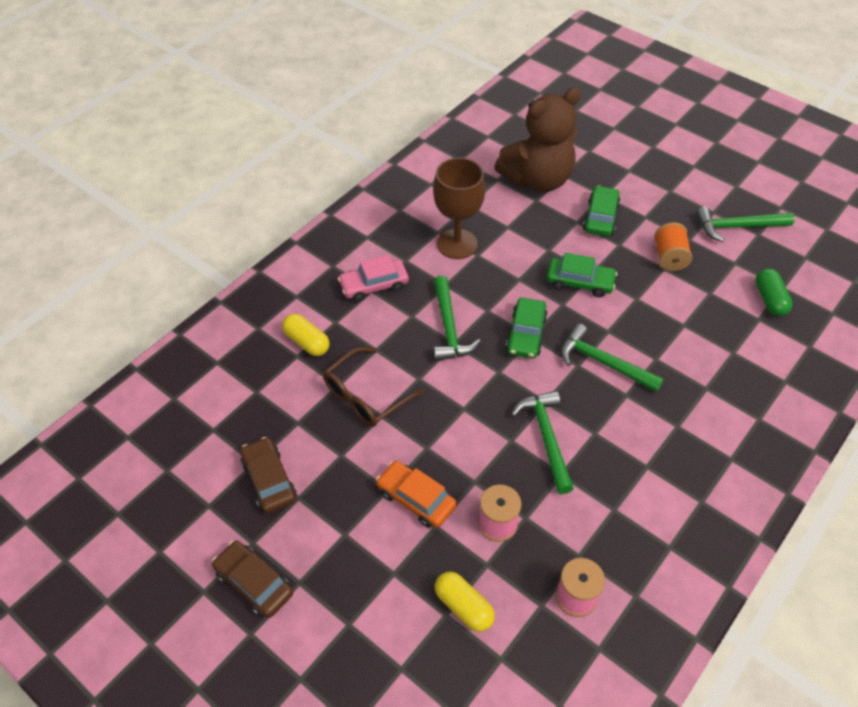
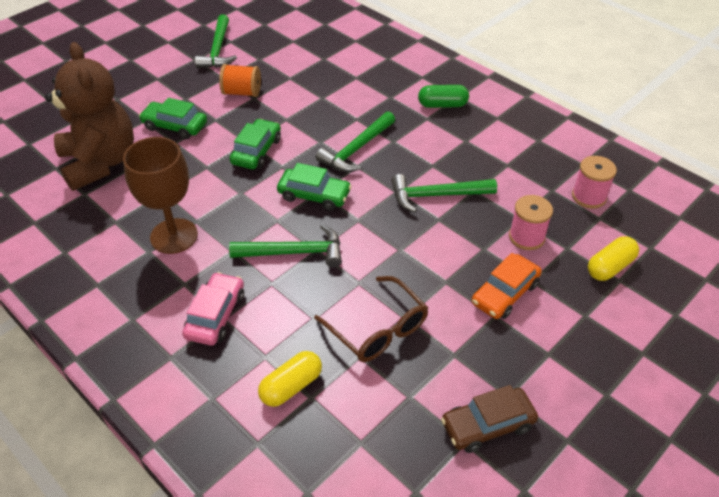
camera: 85 degrees left, 5 degrees down
brown car [212,541,293,618] -> none
pink car [338,255,409,302] -> pink car turned 150 degrees counterclockwise [182,272,244,346]
green capsule [755,268,793,316] -> green capsule moved to [418,85,469,108]

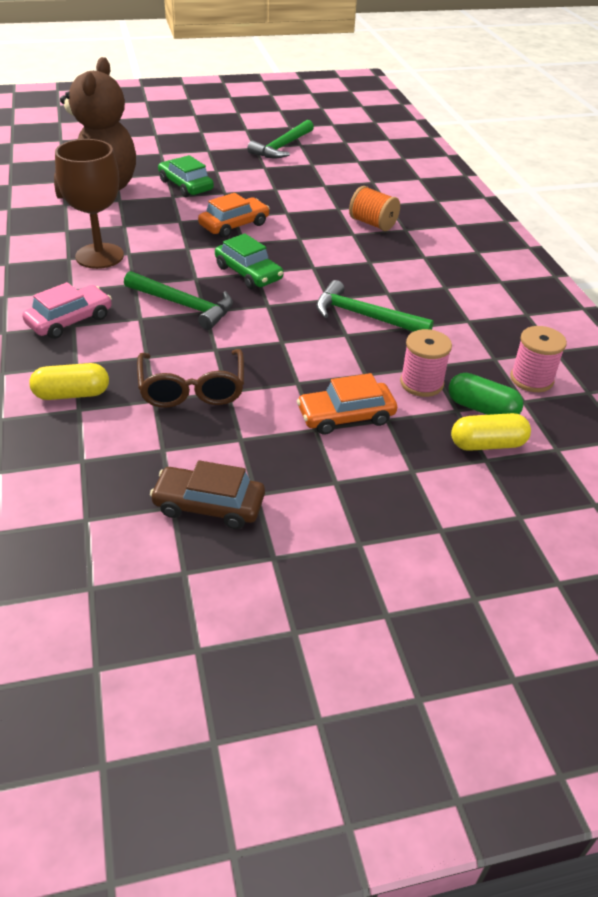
camera: 30 degrees right, 5 degrees down
orange spool [219,64,261,97] -> orange spool moved to [349,186,400,231]
green car [229,119,281,169] -> orange car [198,193,270,238]
green hammer [315,111,395,172] -> none
green capsule [418,85,469,108] -> green capsule moved to [448,373,523,415]

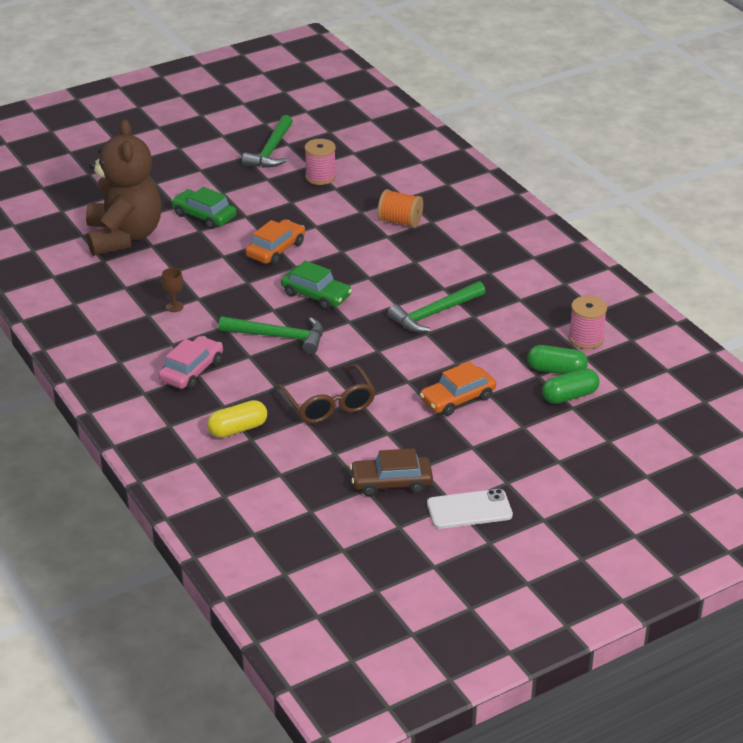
camera: 15 degrees left, 5 degrees down
brown goblet [55,139,124,269] -> brown goblet [161,268,184,312], size x0.40
green hammer [316,280,433,332] -> green hammer turned 45 degrees counterclockwise [388,281,486,333]
pink spool [400,329,452,397] -> pink spool moved to [304,139,336,185]
yellow capsule [451,413,531,451] -> green capsule [542,368,600,404]
none -> white phone [427,489,513,529]

